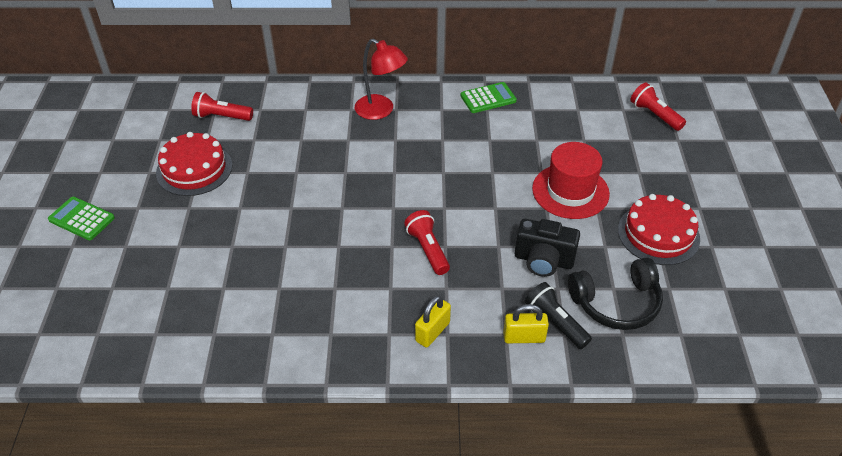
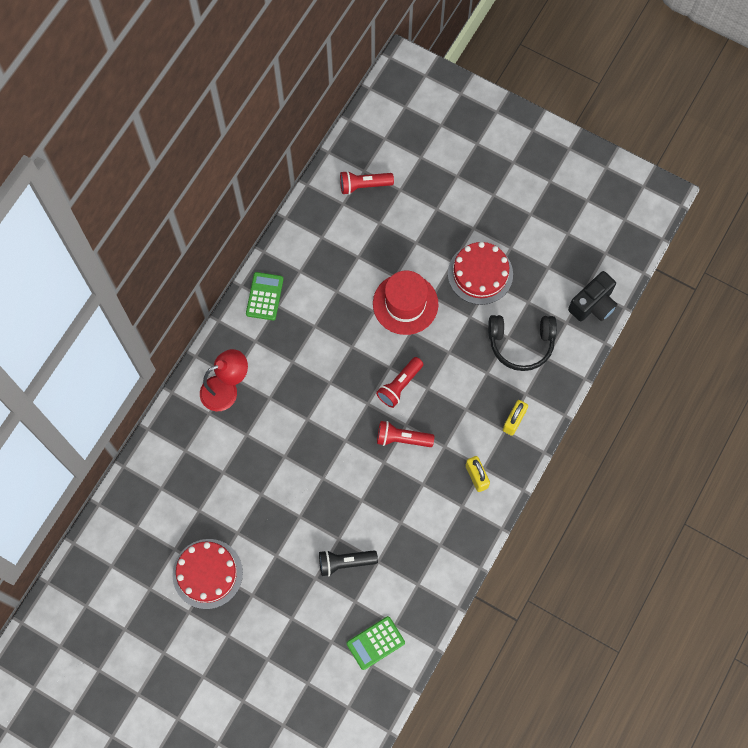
camera: 60 degrees left, 25 degrees up
green calculator [48,197,115,240] -> green calculator moved to [347,616,405,670]
red flashlight [191,92,253,121] -> red flashlight moved to [376,357,424,408]
black camera [515,219,580,277] -> black camera moved to [568,271,618,322]
black flashlight [525,282,592,349] -> black flashlight moved to [319,550,378,576]
black headphones [568,258,663,330] -> black headphones turned 75 degrees clockwise [488,315,557,371]

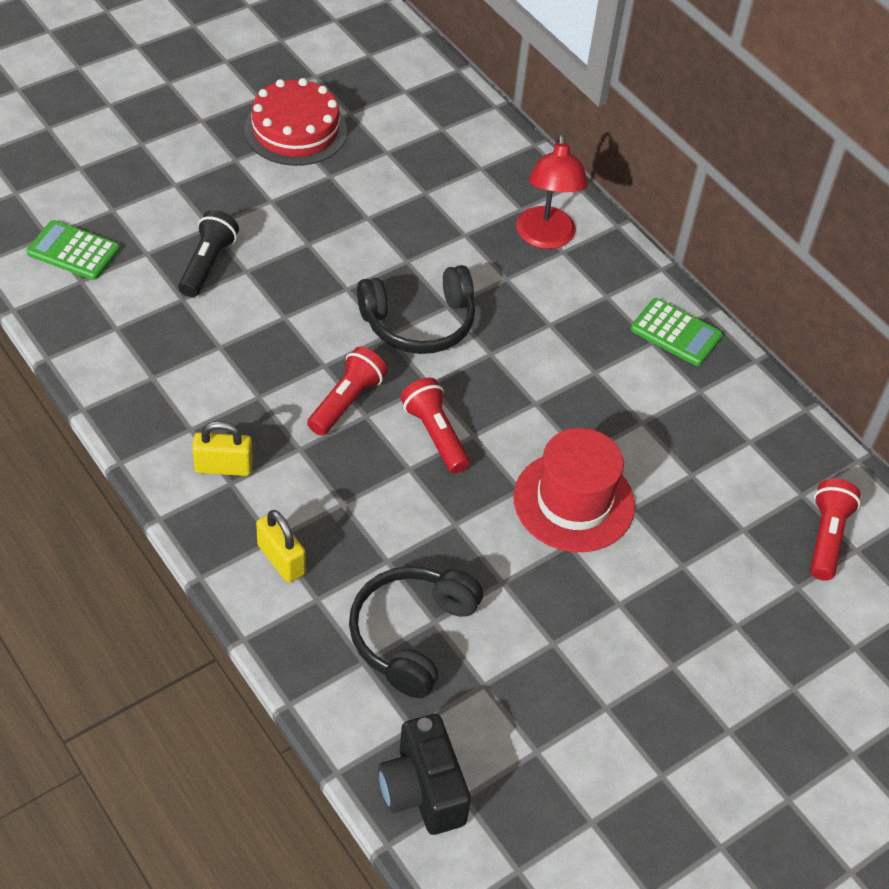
camera: 110 degrees right, 20 degrees down
green calculator [347,616,405,670] -> green calculator turned 60 degrees counterclockwise [27,220,120,280]
red cake [448,242,513,305] -> none
none -> black headphones [357,265,475,354]

